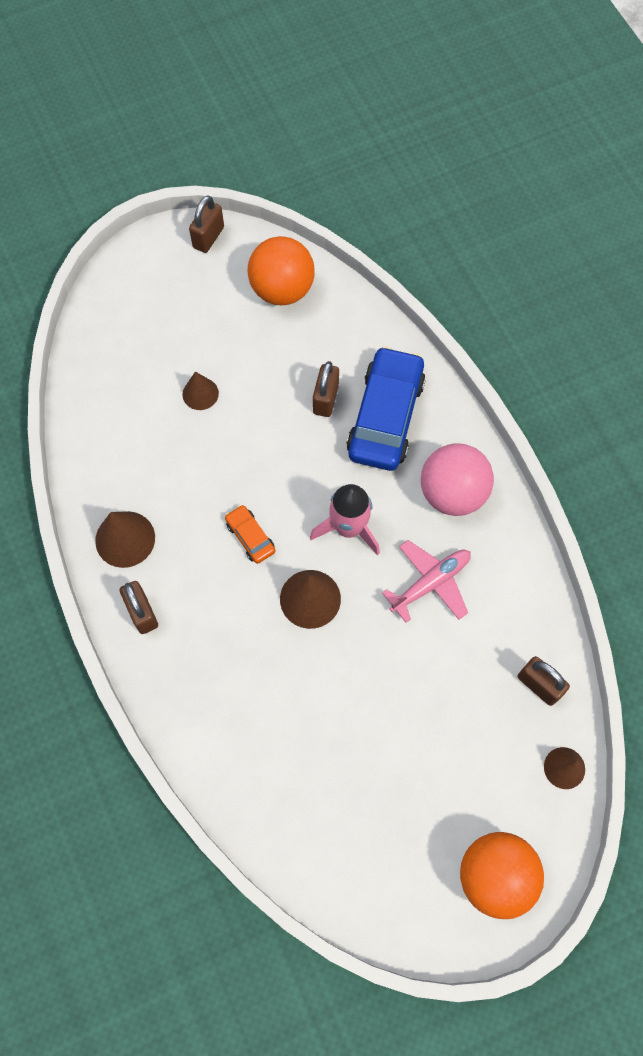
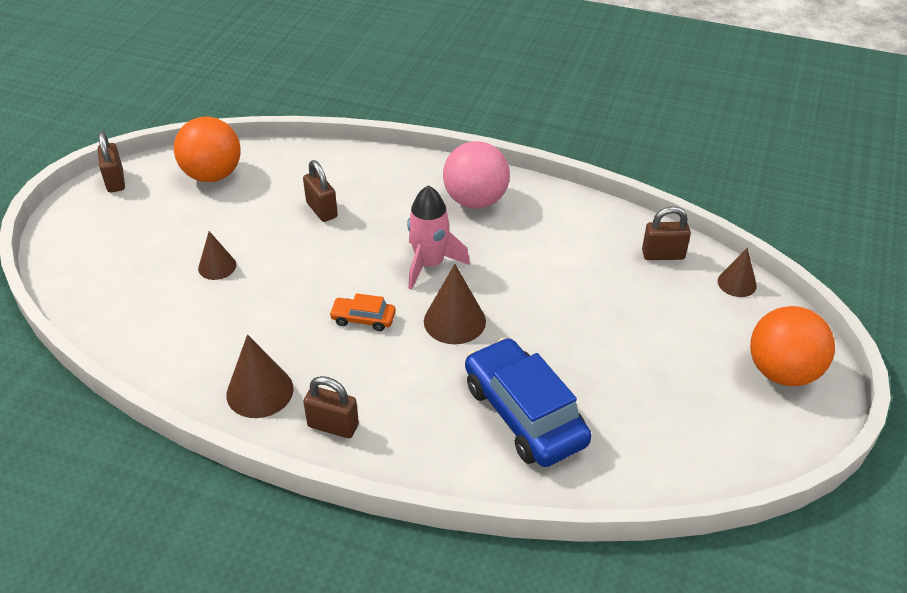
camera: 45 degrees left, 25 degrees down
blue car [346,346,426,471] -> blue car moved to [465,337,591,467]
pink plane [382,540,471,623] -> none

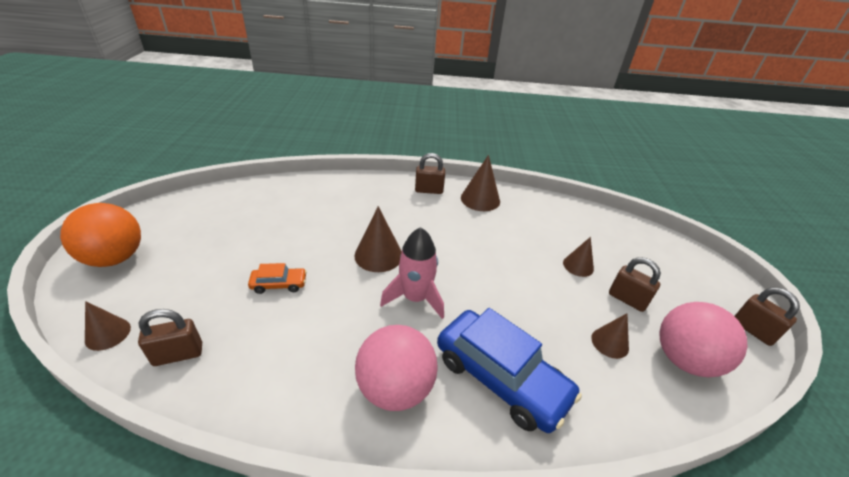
camera: 160 degrees right, 5 degrees down
orange ball [174,117,241,182] -> pink ball [659,302,748,377]
brown padlock [303,160,338,222] -> brown padlock moved to [609,257,661,312]
orange car [329,293,396,331] -> orange car moved to [248,263,307,294]
blue car [465,337,591,467] -> blue car moved to [437,308,582,433]
none -> brown cone [591,313,629,359]

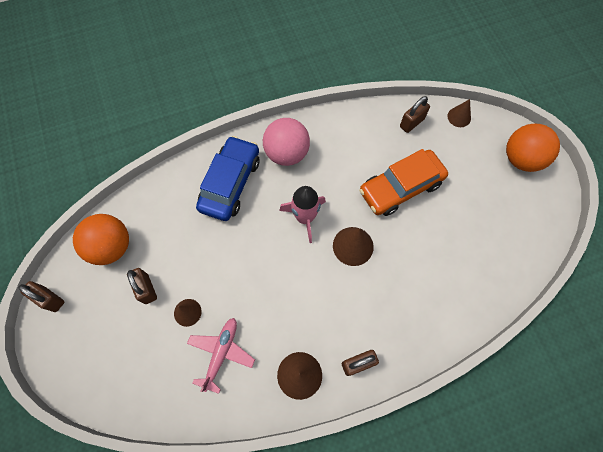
camera: 160 degrees right, 30 degrees up
orange car [248,263,307,294] -> orange car [359,149,448,216], size x2.16
blue car [437,308,582,433] -> blue car turned 90 degrees clockwise [196,136,259,221]
brown cone [591,313,629,359] -> none
brown padlock [609,257,661,312] -> brown padlock turned 45 degrees clockwise [127,268,157,304]
pink ball [659,302,748,377] -> orange ball [73,214,129,265]
none -> pink plane [187,318,255,394]

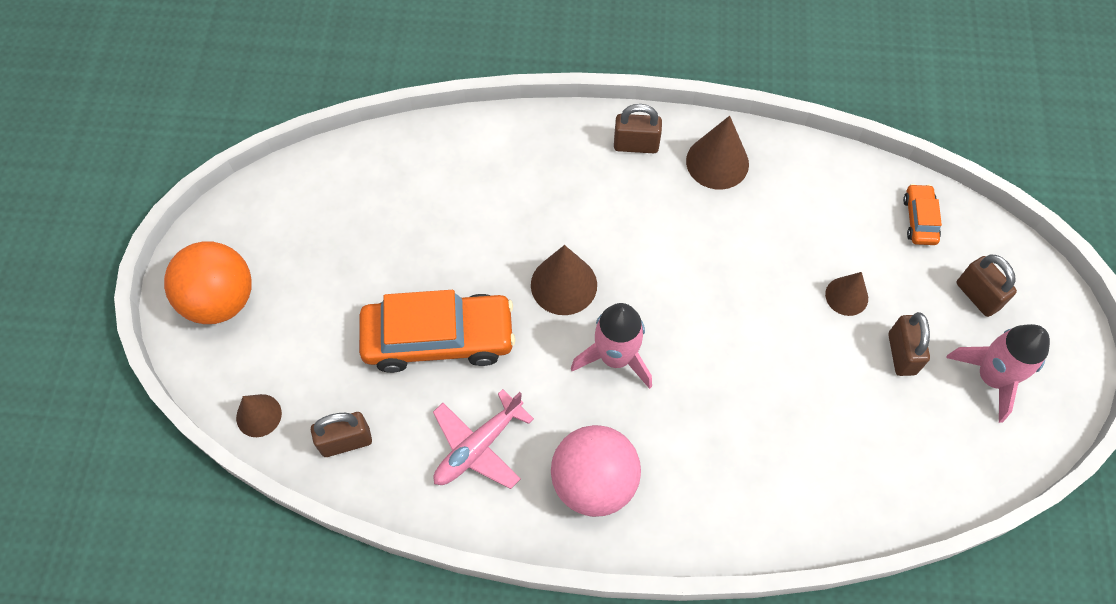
camera: 155 degrees left, 5 degrees down
brown padlock [18,281,64,312] -> brown padlock moved to [956,255,1017,317]
orange ball [73,214,129,265] -> none
pink plane [187,318,255,394] -> pink plane moved to [433,389,534,489]
blue car [196,136,259,221] -> none
none -> orange car [903,184,942,245]
none -> pink rocket [946,324,1050,423]

